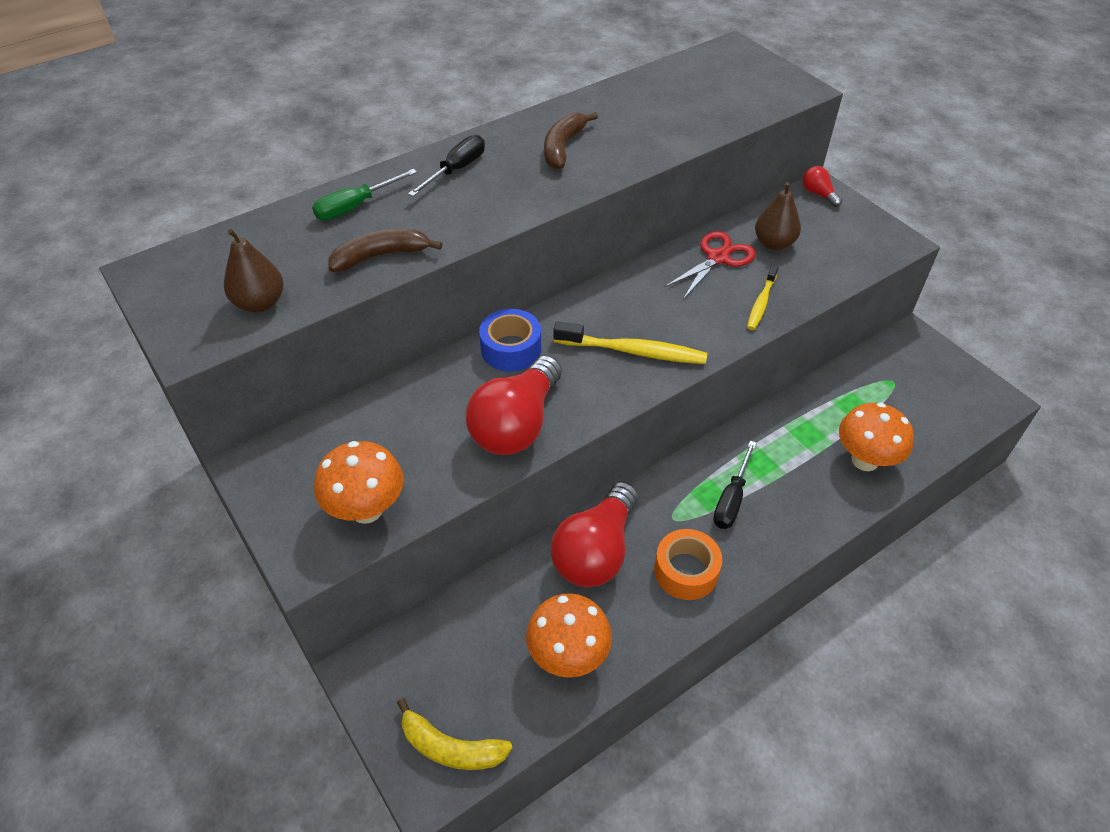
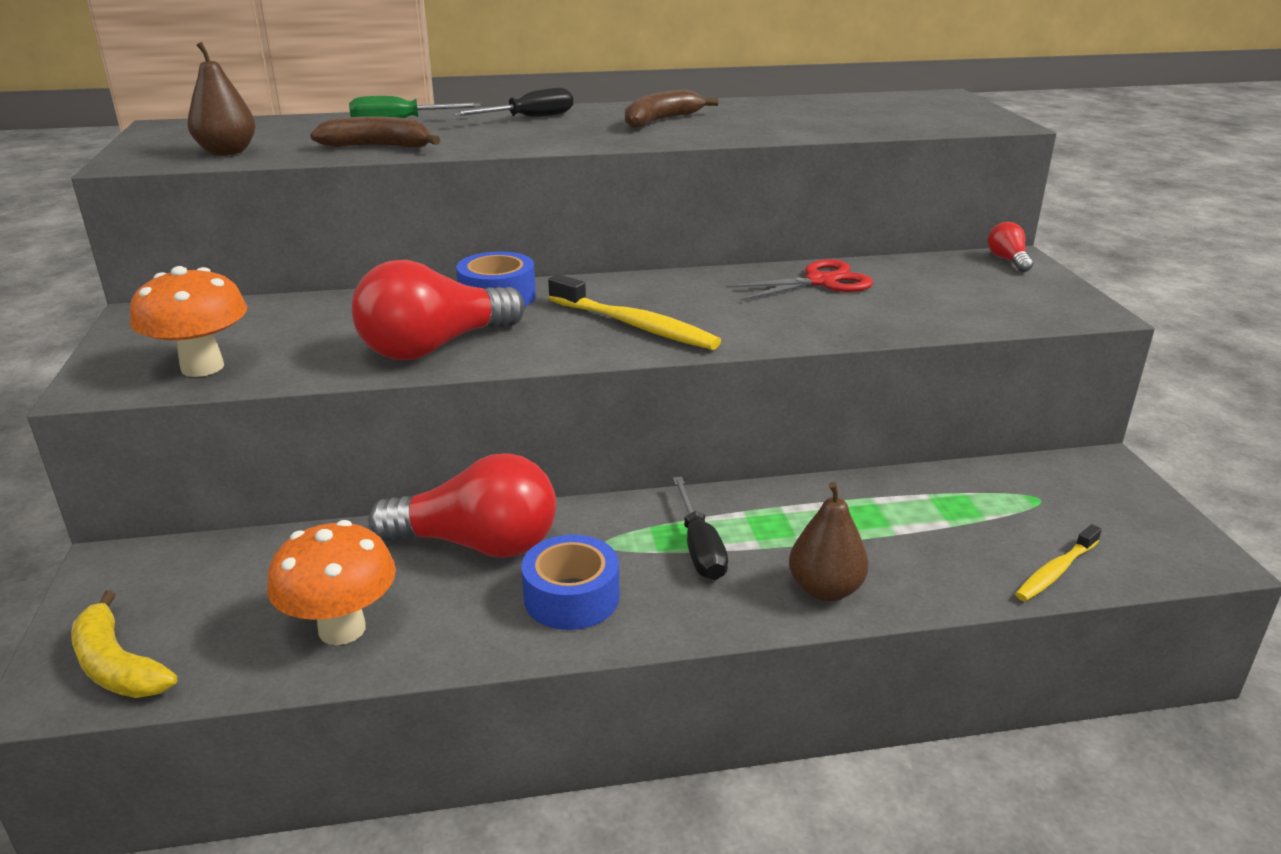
camera: 25 degrees right, 20 degrees down
red light bulb [551,481,638,587] -> red light bulb turned 135 degrees counterclockwise [369,453,556,558]
orange tape [654,529,722,600] -> blue tape [522,535,619,630]
black screwdriver [713,441,756,529] -> black screwdriver turned 60 degrees counterclockwise [673,477,728,580]
yellow toothbrush [747,265,779,330] -> yellow toothbrush moved to [1015,524,1102,601]
brown pear [755,182,801,250] -> brown pear moved to [789,482,869,601]
orange mushroom [839,403,914,471] -> none

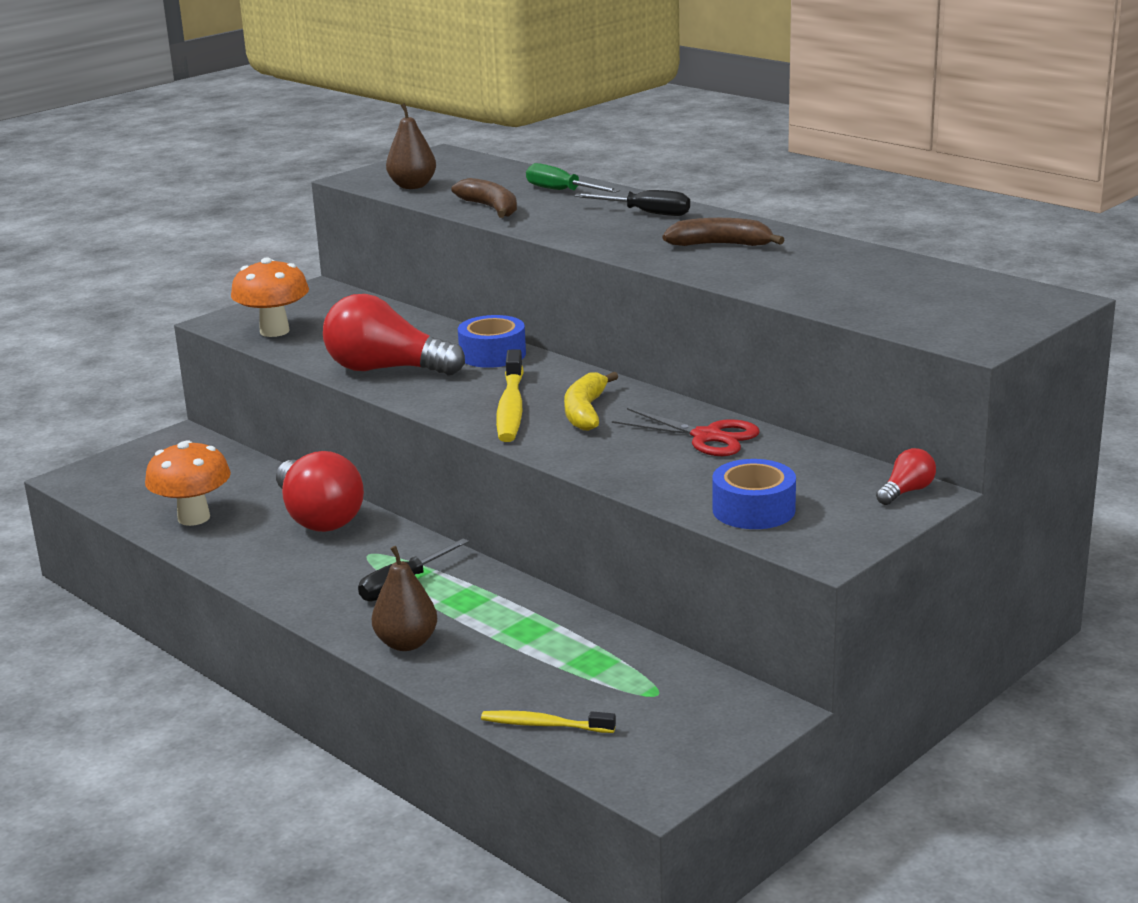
camera: 55 degrees right, 5 degrees down
yellow banana [71,590,177,698] -> yellow banana moved to [564,372,618,431]
blue tape [522,535,619,630] -> blue tape moved to [712,459,796,529]

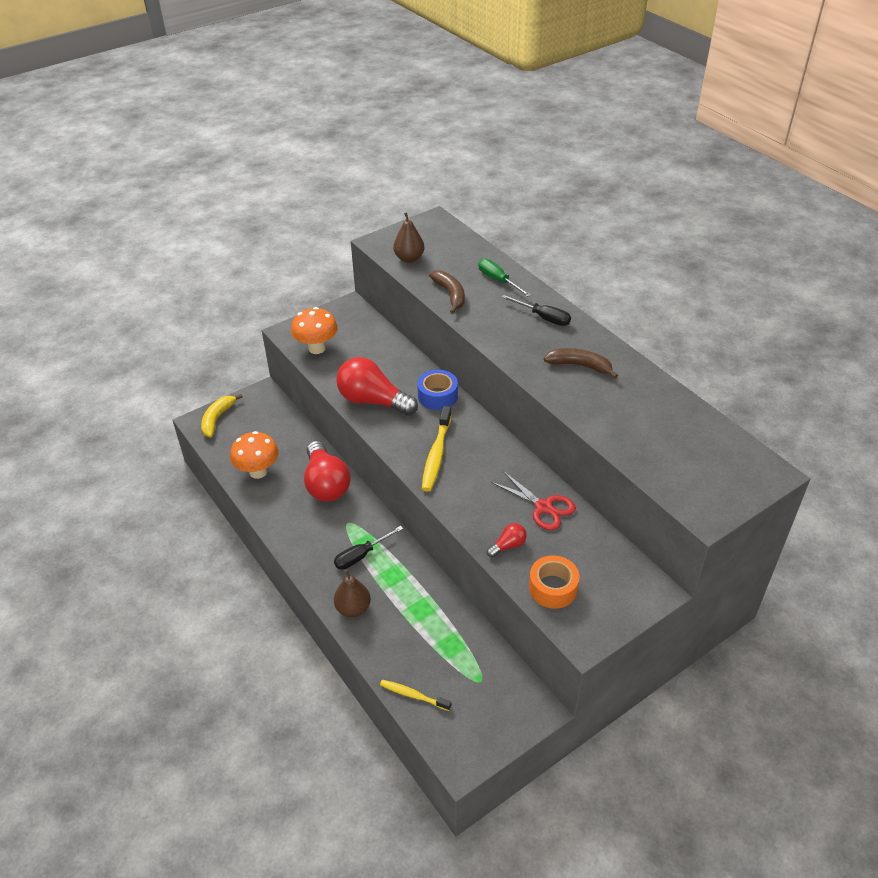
camera: 10 degrees right, 20 degrees up
yellow banana [564,372,618,431] -> yellow banana moved to [201,394,243,438]
blue tape [712,459,796,529] -> orange tape [529,556,580,609]
red light bulb [876,448,936,505] -> red light bulb moved to [487,523,527,557]

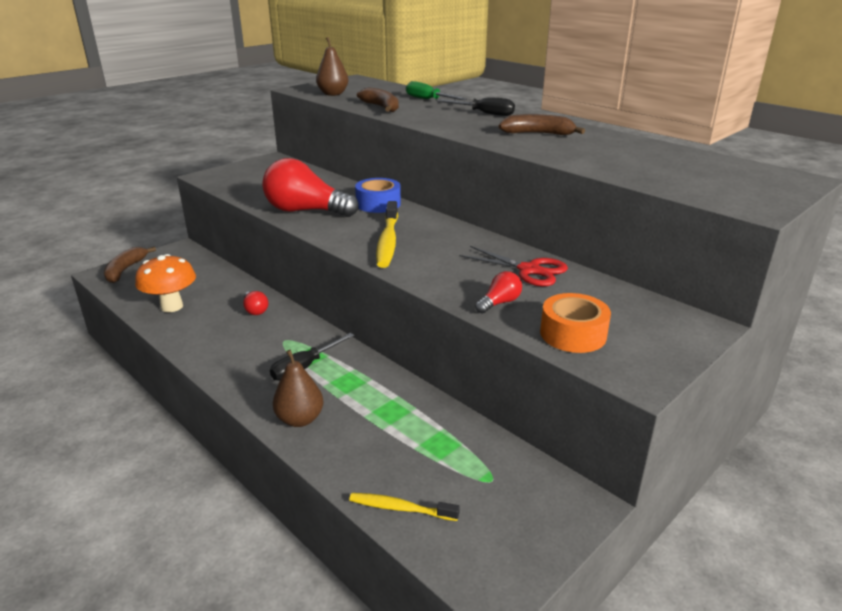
camera: 10 degrees left, 15 degrees down
yellow banana [201,394,243,438] -> brown banana [104,247,156,283]
orange mushroom [291,307,338,354] -> none
red light bulb [304,441,351,502] -> red light bulb [243,291,268,315], size x0.45

